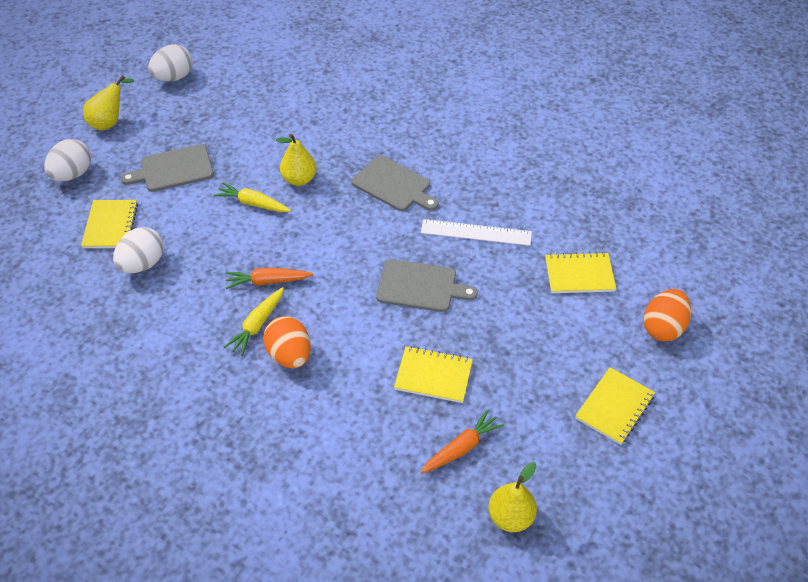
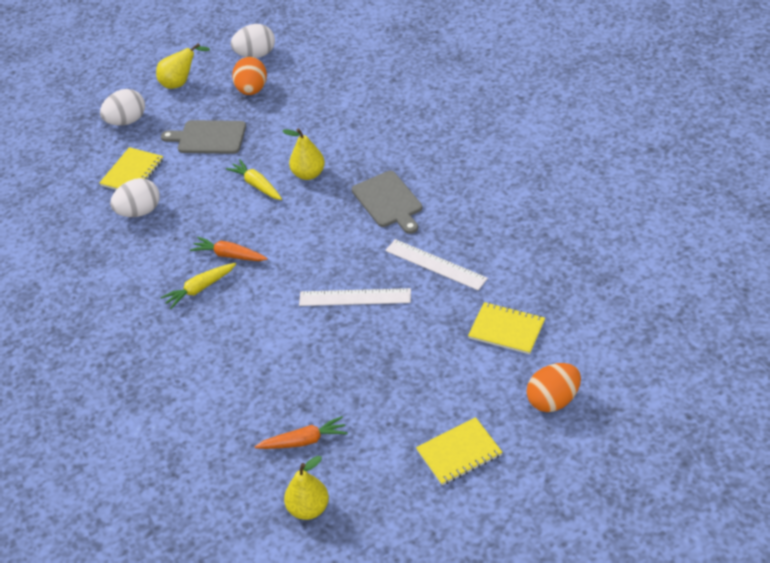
camera: 30 degrees right, 5 degrees down
orange egg [263,316,311,368] -> orange egg moved to [232,57,267,95]
grey cutting board [376,259,478,312] -> white ruler [299,288,411,306]
yellow notebook [394,346,473,403] -> none

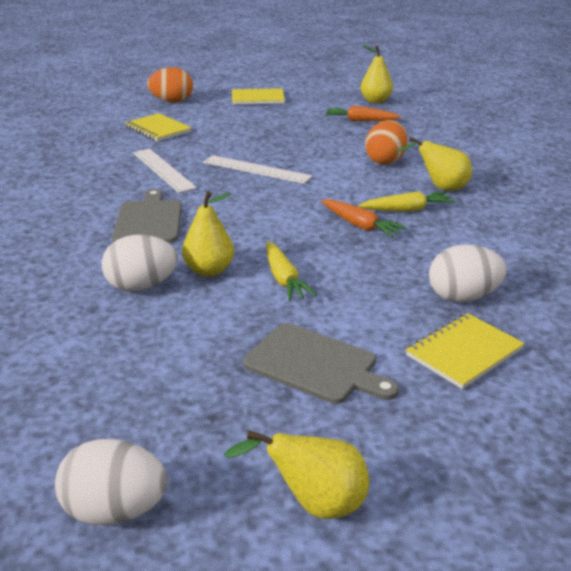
camera: 160 degrees left, 15 degrees down
white egg [100,89,145,126] -> white egg moved to [101,235,178,292]
orange egg [232,57,267,95] -> orange egg moved to [365,120,408,164]
none -> yellow pear [396,137,472,191]

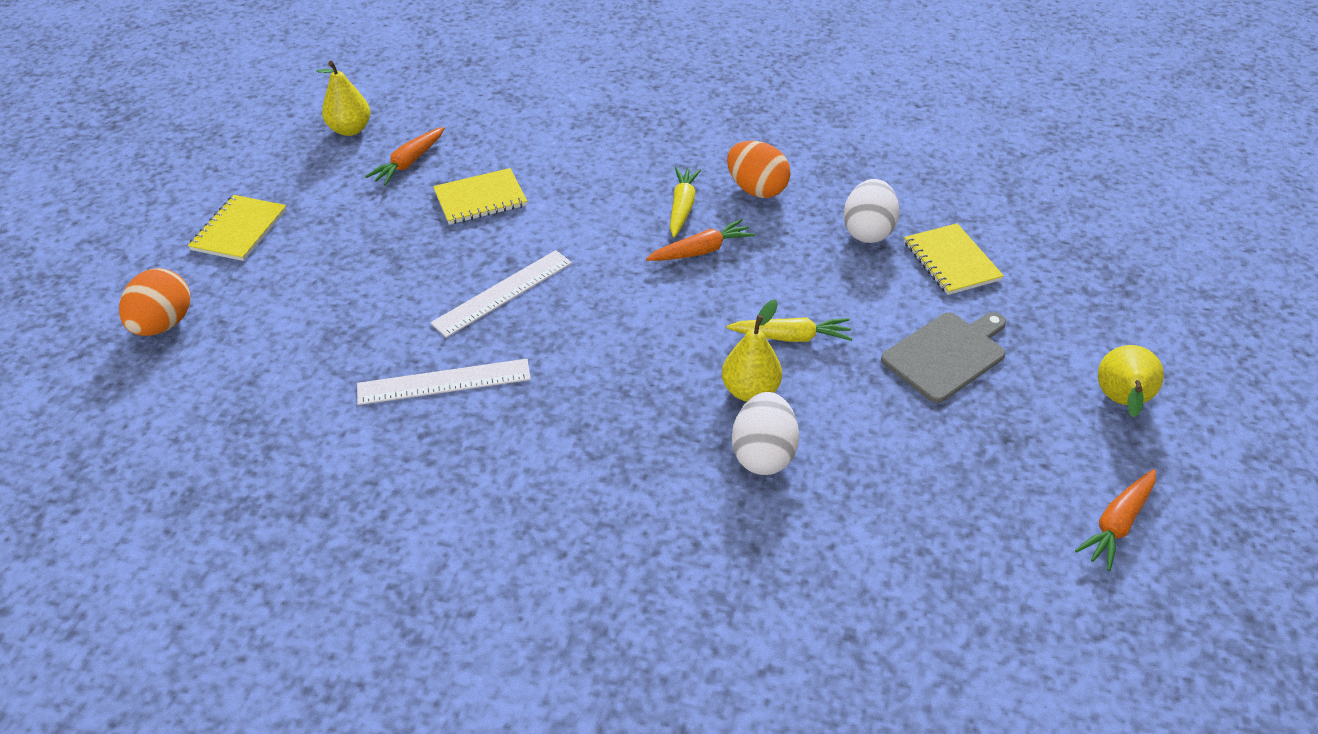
camera: 70 degrees left, 15 degrees up
white egg [55,439,168,525] -> orange carrot [1075,469,1156,571]
grey cutting board [112,189,182,243] -> none
yellow notebook [125,113,192,141] -> yellow notebook moved to [433,168,527,225]
orange egg [365,120,408,164] -> orange egg moved to [727,141,790,198]
yellow pear [396,137,472,191] -> none

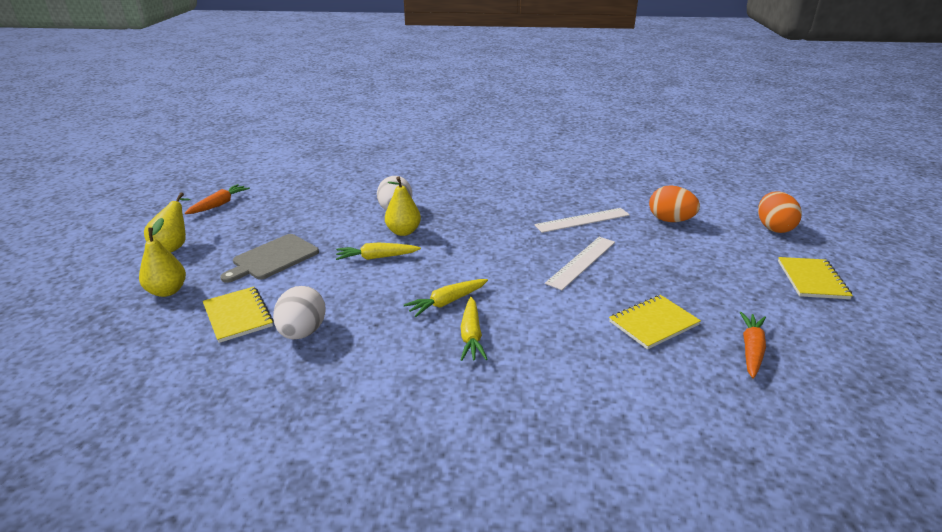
camera: 170 degrees right, 15 degrees down
yellow pear [317,61,370,136] -> yellow pear moved to [139,218,186,297]
orange carrot [646,219,755,261] -> yellow carrot [404,279,488,317]
orange egg [727,141,790,198] -> orange egg moved to [649,185,700,222]

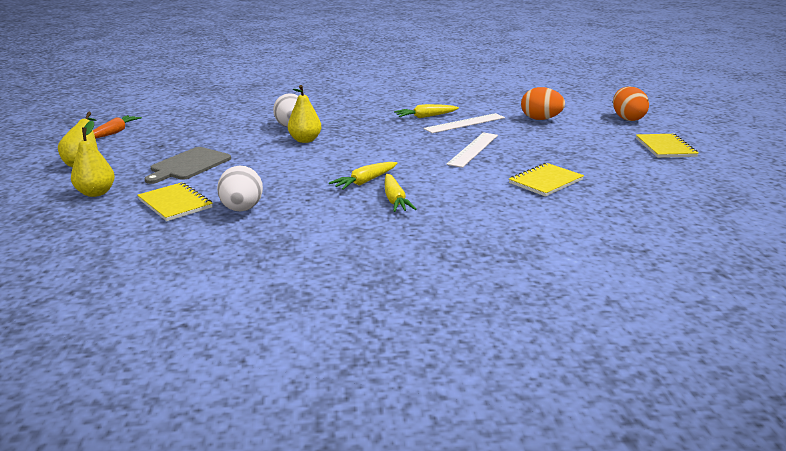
camera: 10 degrees left, 5 degrees down
yellow carrot [336,243,421,260] -> yellow carrot moved to [394,104,459,118]
orange carrot [740,312,766,379] -> none

